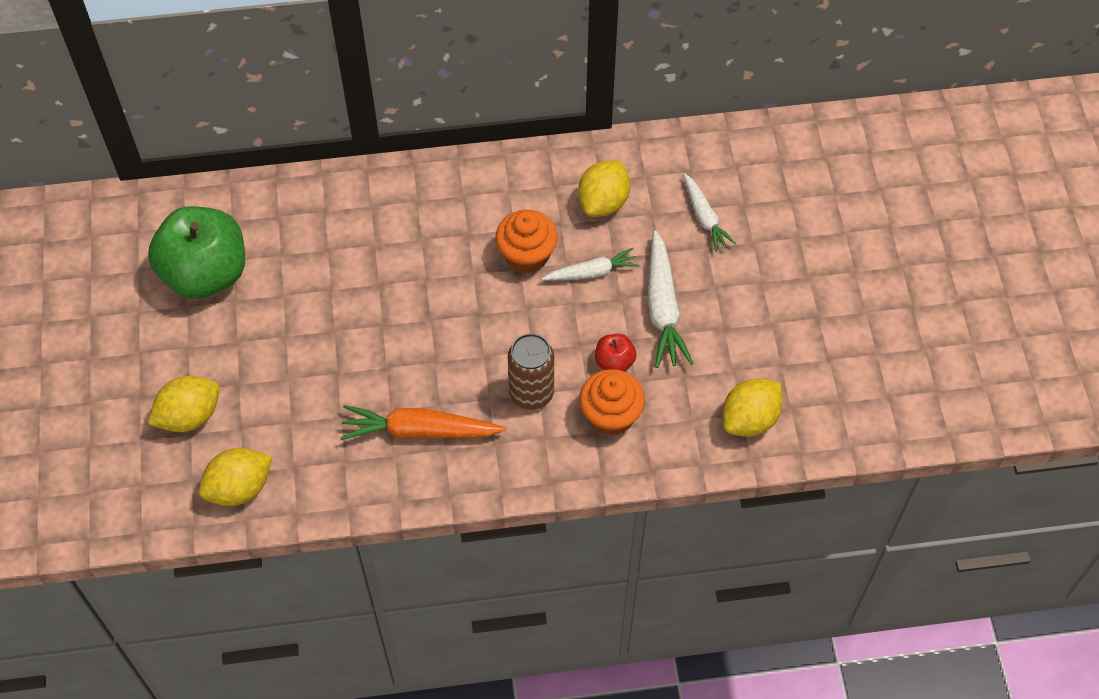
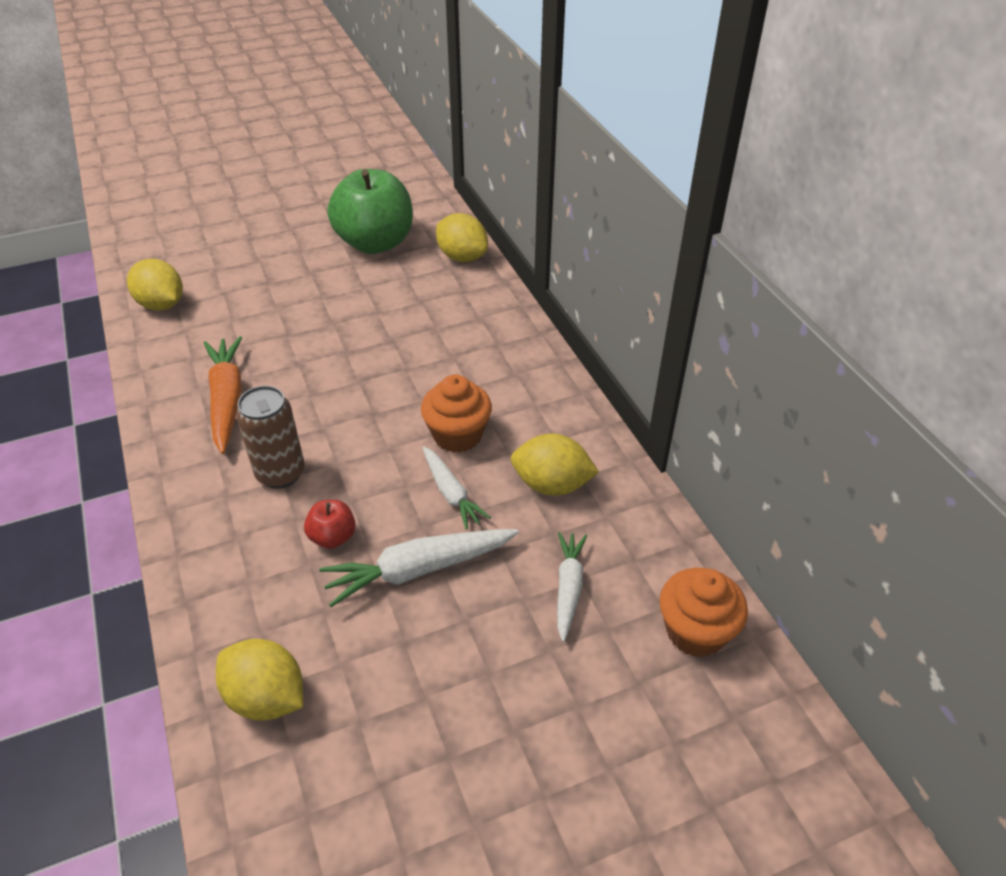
camera: 75 degrees right, 15 degrees down
yellow lemon [148,376,220,432] -> yellow lemon moved to [436,213,488,262]
orange cupcake [579,369,645,436] -> orange cupcake moved to [660,568,748,657]
white carrot [684,174,736,252] -> white carrot turned 135 degrees clockwise [557,532,587,642]

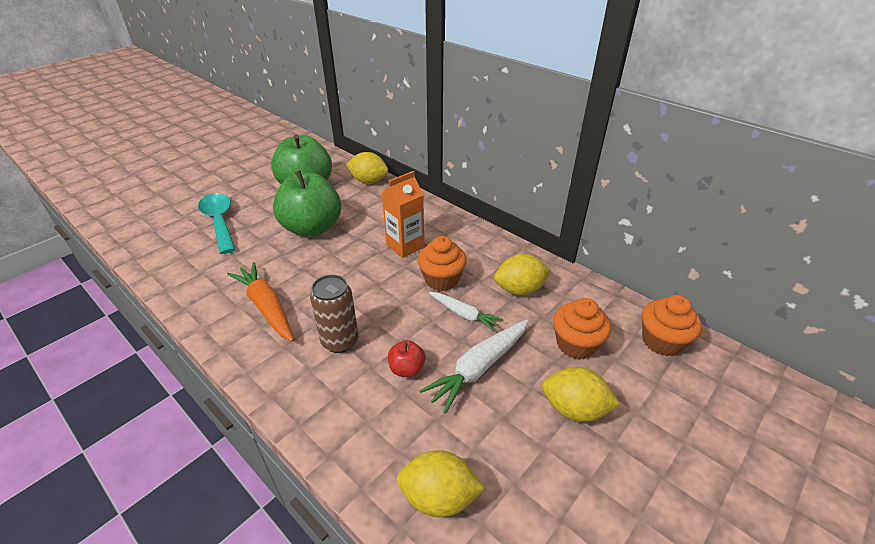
camera: 25 degrees left, 5 degrees down
yellow lemon [127,259,183,311] -> yellow lemon moved to [542,367,620,422]
white carrot [557,532,587,642] -> orange cupcake [553,298,611,359]
none -> turquoise spoon [198,193,235,254]
none -> green apple [273,170,341,237]
none -> orange carton [382,171,424,258]

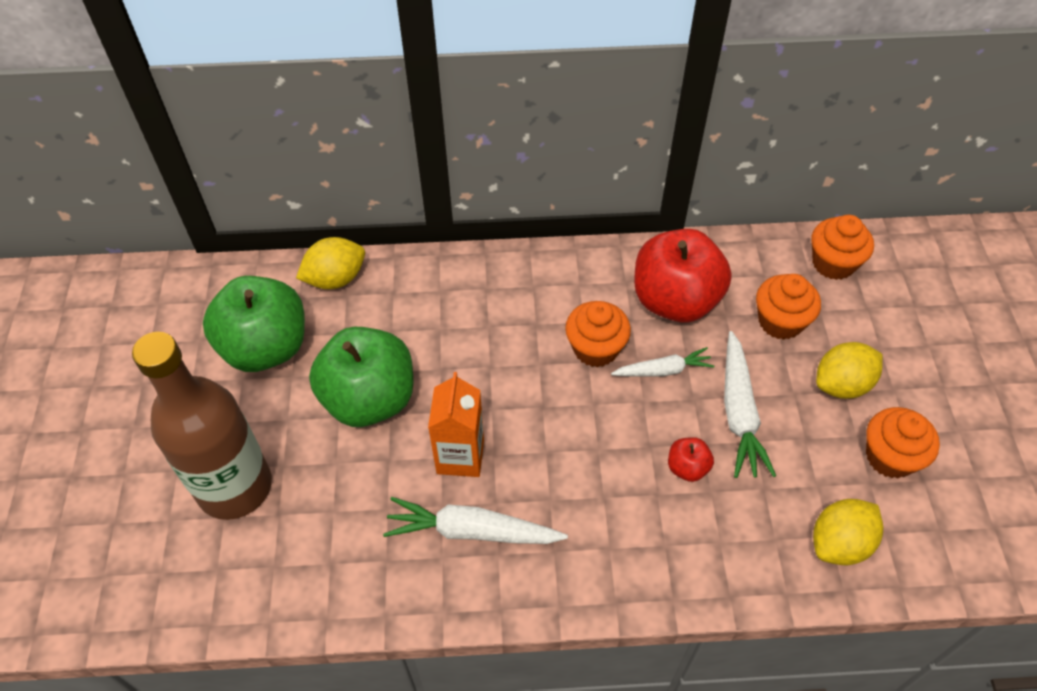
camera: 45 degrees left, 15 degrees up
turquoise spoon [198,193,235,254] -> brown bottle [132,332,272,520]
orange carrot [227,262,294,341] -> white carrot [383,497,568,544]
brown can [310,275,358,353] -> none
orange carton [382,171,424,258] -> orange carton moved to [428,372,484,477]
yellow lemon [494,254,551,295] -> red apple [634,229,732,322]
none -> orange cupcake [866,407,940,478]

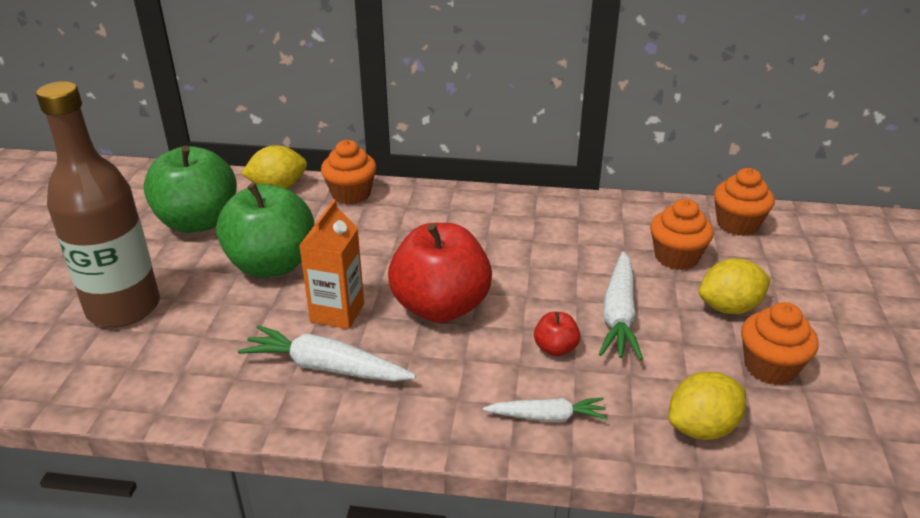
camera: 10 degrees right, 20 degrees down
orange cupcake [565,301,631,367] -> orange cupcake moved to [321,140,377,204]
white carrot [611,347,715,377] -> white carrot moved to [483,397,608,422]
red apple [634,229,732,322] -> red apple moved to [388,223,492,323]

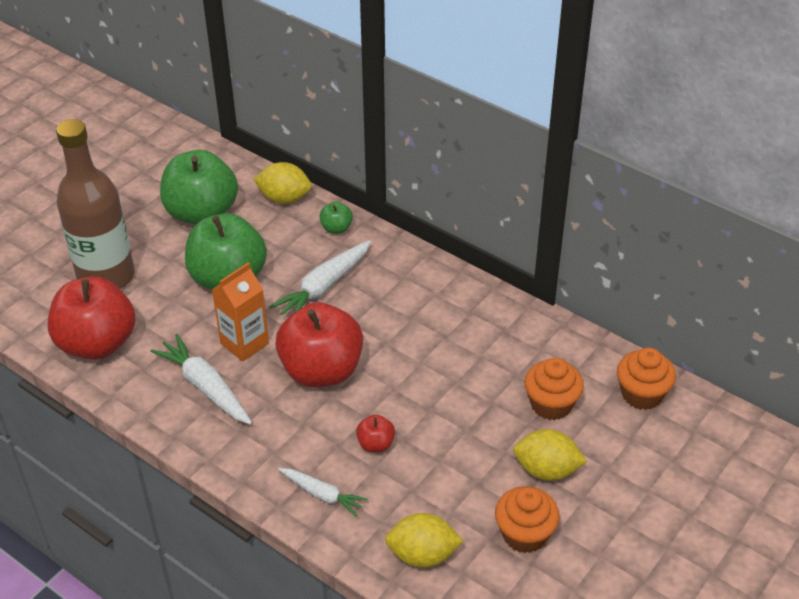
camera: 30 degrees right, 10 degrees up
orange cupcake [321,140,377,204] -> green apple [320,202,353,234]
white carrot [599,251,643,360] -> white carrot moved to [269,240,371,316]
none -> red apple [48,276,135,360]

